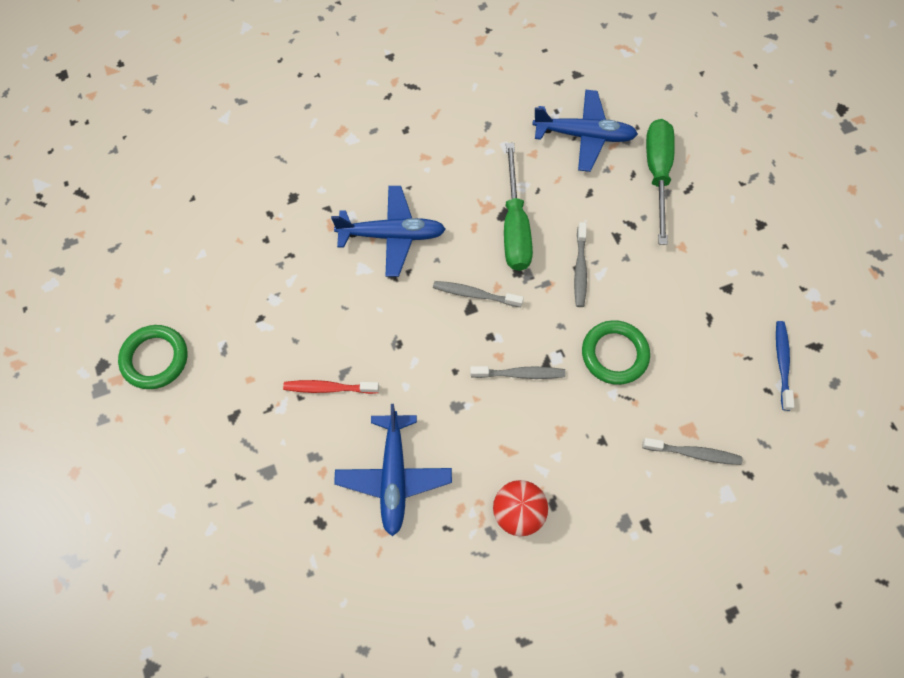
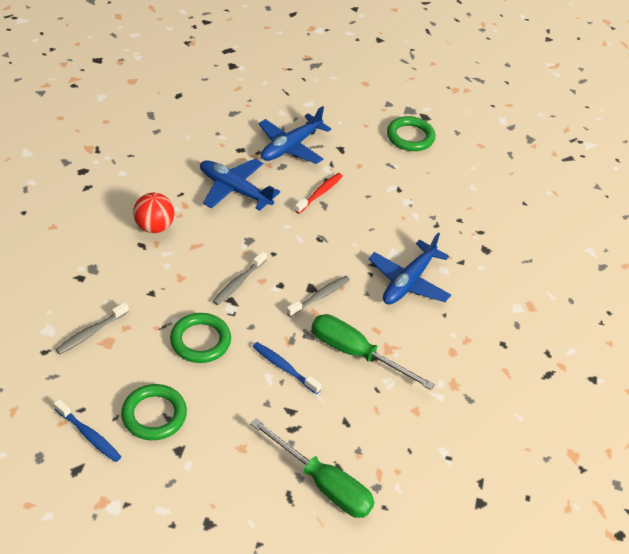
camera: 120 degrees right, 20 degrees down
blue plane [532,90,638,172] -> blue plane moved to [258,106,331,164]
grey toothbrush [574,222,587,307] -> blue toothbrush [252,342,322,394]
none -> green ring [121,384,187,440]

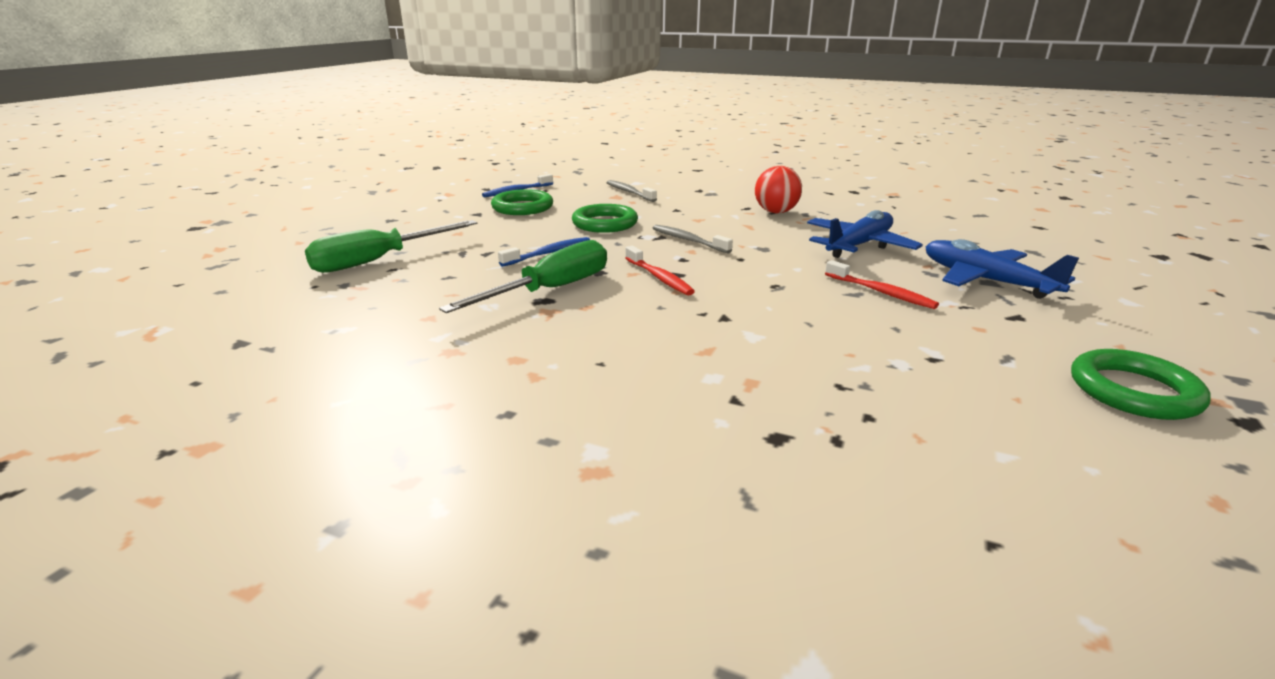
camera: 105 degrees right, 20 degrees down
grey toothbrush [286,276,350,317] -> red toothbrush [625,246,695,295]
blue plane [368,232,451,305] -> none

